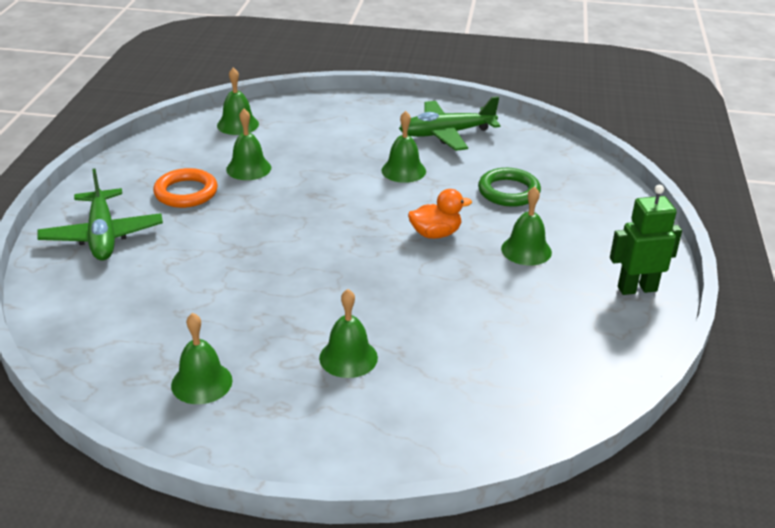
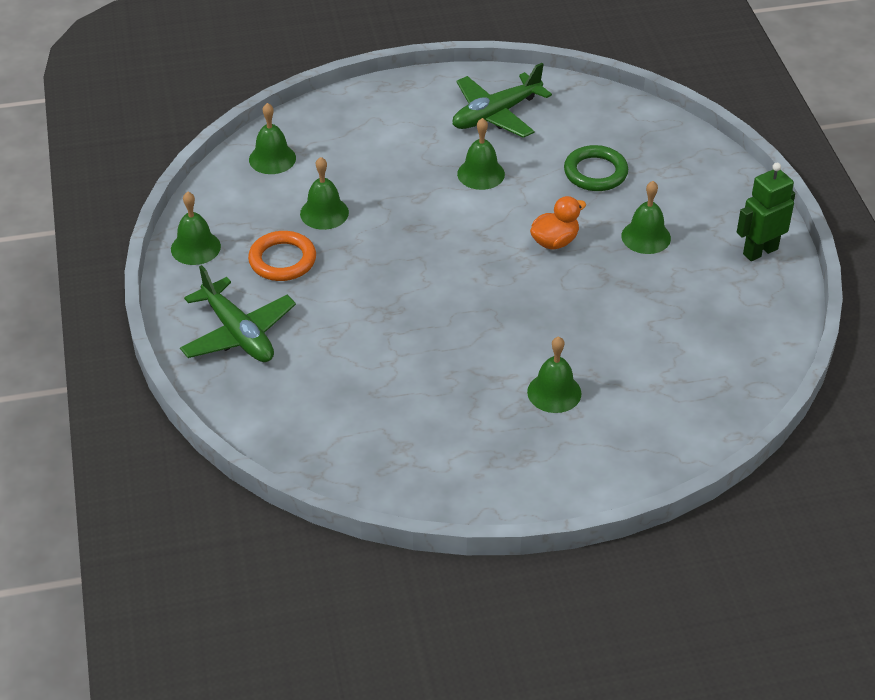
camera: 20 degrees left, 10 degrees up
green bell [171,313,233,404] -> green bell moved to [171,192,221,265]

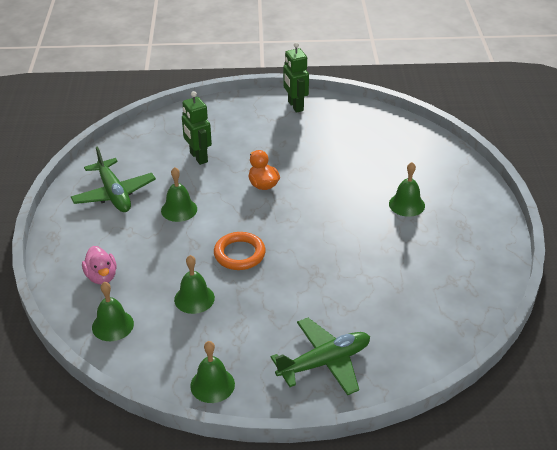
camera: 80 degrees left, 5 degrees down
orange ring [248,231,316,281] -> orange ring moved to [214,232,266,270]
green ring [564,145,628,191] -> green robot [182,91,212,165]
green bell [621,181,671,254] -> none
none -> pink duck [82,246,117,284]

